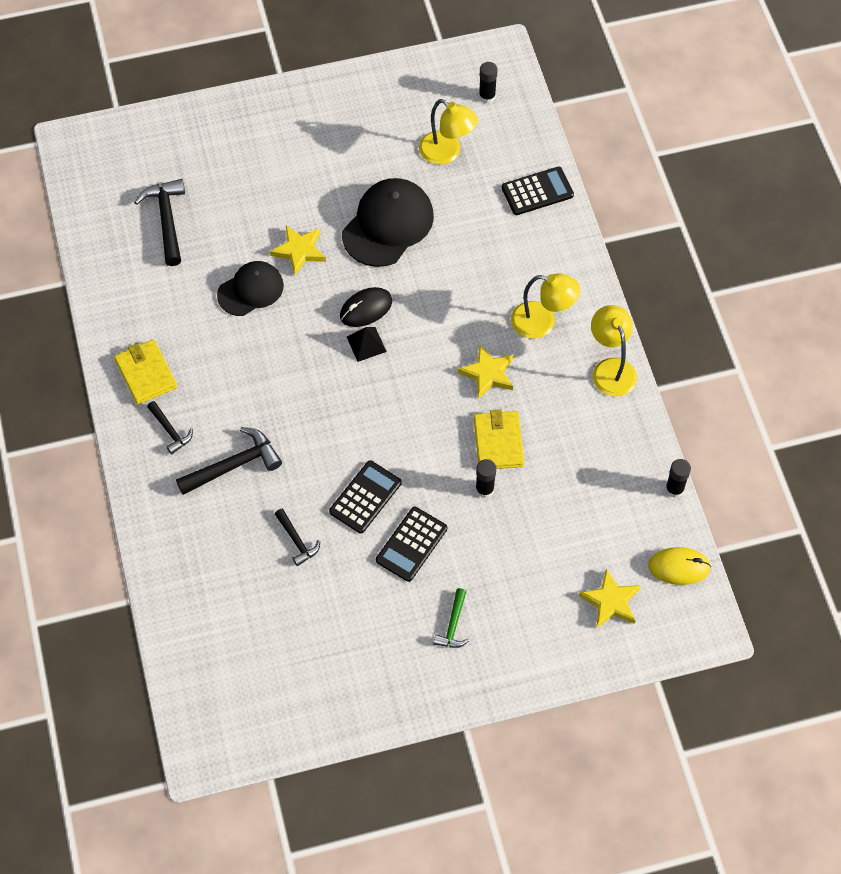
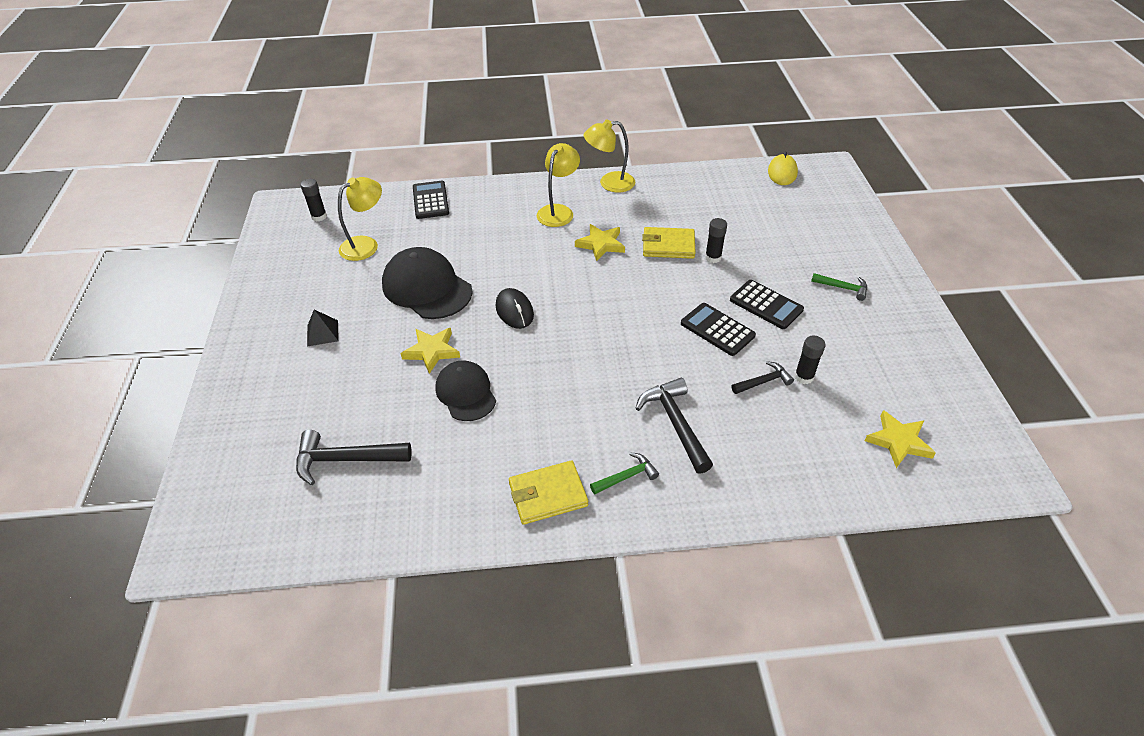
camera: 80 degrees left, 15 degrees down
black hammer [147,401,193,454] -> green hammer [590,452,659,494]
black pyramid [347,327,387,362] -> black pyramid moved to [307,309,339,346]
yellow star [579,569,641,628] -> yellow star moved to [864,410,936,468]
black glue stick [665,459,691,498] -> black glue stick moved to [794,336,826,384]

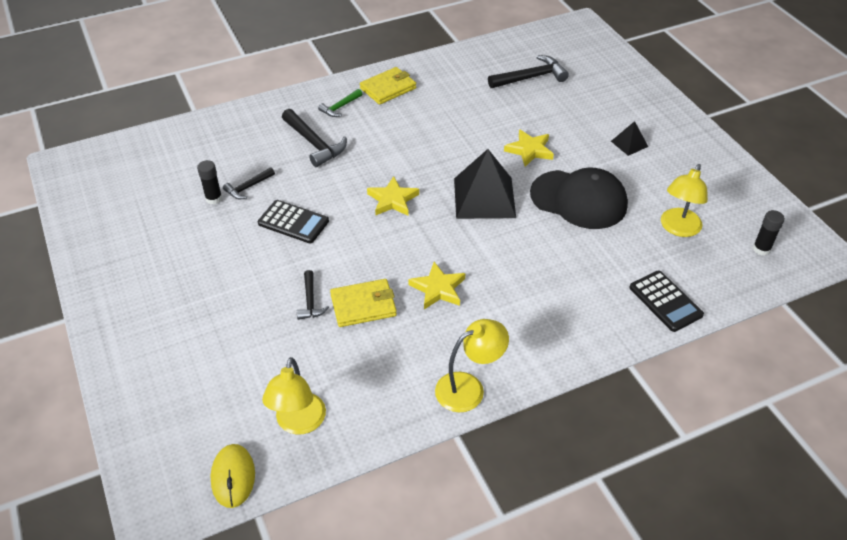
camera: 160 degrees right, 0 degrees up
black cap [435,360,496,421] -> none
black mouse [496,288,534,329] -> black pyramid [454,149,516,219]
yellow lamp [537,143,580,227] -> yellow lamp moved to [262,357,326,435]
black glue stick [705,218,727,263] -> black hammer [297,270,329,320]
black calculator [730,280,804,329] -> none
green hammer [811,273,867,301] -> none
yellow star [864,410,936,468] -> yellow star moved to [367,176,419,216]

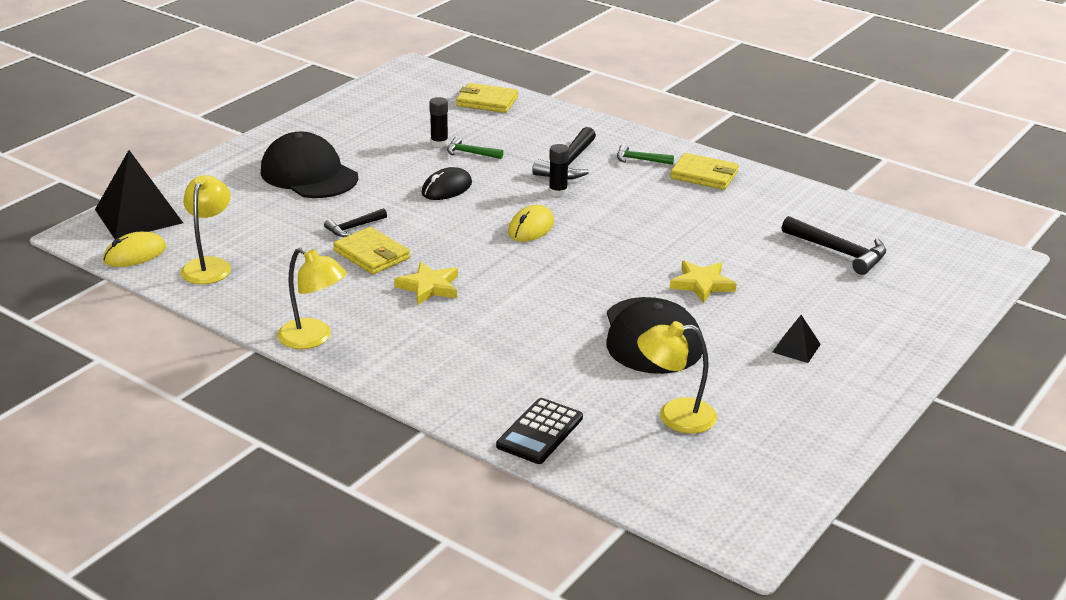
camera: 60 degrees right, 15 degrees down
black hammer [223,167,275,199] -> green hammer [447,137,503,159]
black calculator [258,200,329,243] -> black mouse [421,167,472,200]
yellow lamp [262,357,326,435] -> yellow lamp turned 120 degrees clockwise [181,175,231,284]
yellow star [367,176,419,216] -> yellow mouse [508,205,554,242]
black pyramid [454,149,516,219] -> black pyramid moved to [95,150,183,240]
black glue stick [753,210,785,256] -> black glue stick moved to [549,144,569,197]
none -> black cap [261,131,358,198]
none -> yellow wallet [456,83,518,113]

